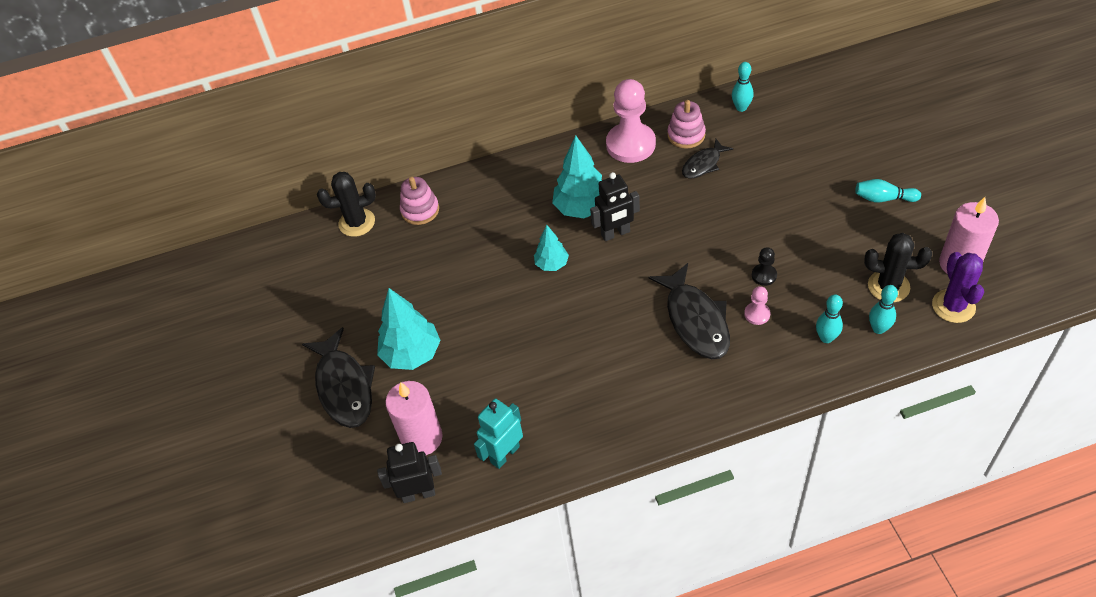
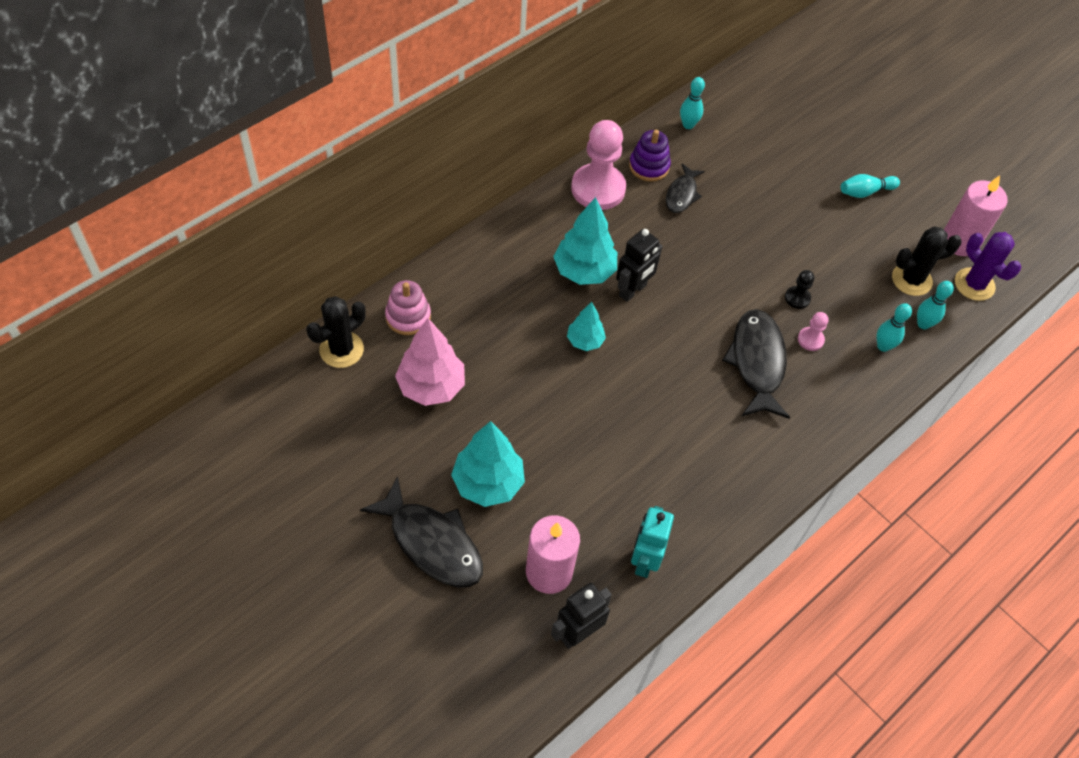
camera: 35 degrees left, 5 degrees up
black fish [648,263,730,359] -> black fish turned 135 degrees counterclockwise [722,309,790,419]
pink stacking toy [667,100,706,149] -> purple stacking toy [629,130,671,182]
none -> pink tree [395,318,465,406]

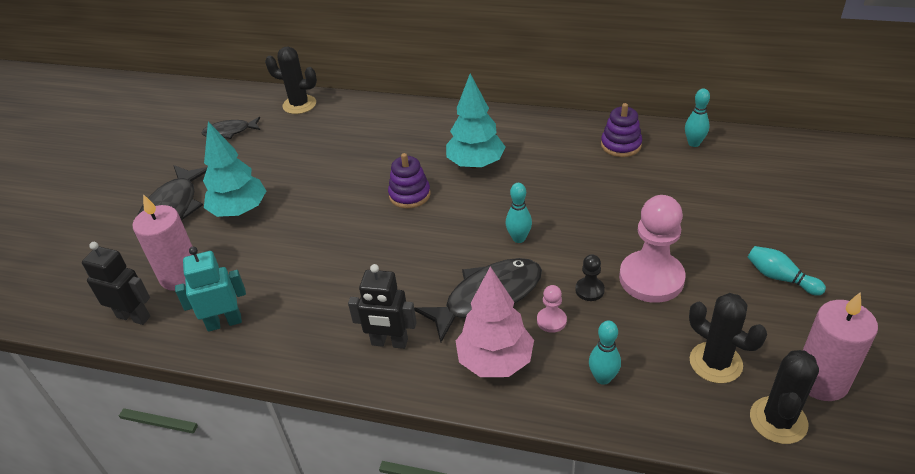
camera: 65 degrees right, 15 degrees down
pink stacking toy [385,280,431,335] -> none
pink tree [395,318,465,406] -> pink tree moved to [456,267,534,377]
turquoise tree [567,302,606,351] -> purple stacking toy [388,153,431,209]
pink pawn [571,120,626,210] -> pink pawn moved to [619,195,686,303]
black robot [616,229,663,302] -> black robot moved to [348,264,417,349]
black fish [666,164,705,213] -> black fish moved to [201,117,260,139]
turquoise bowling pin [917,281,954,329] -> turquoise bowling pin moved to [506,183,532,243]
purple cactus [955,232,1021,301] -> black cactus [750,350,819,444]

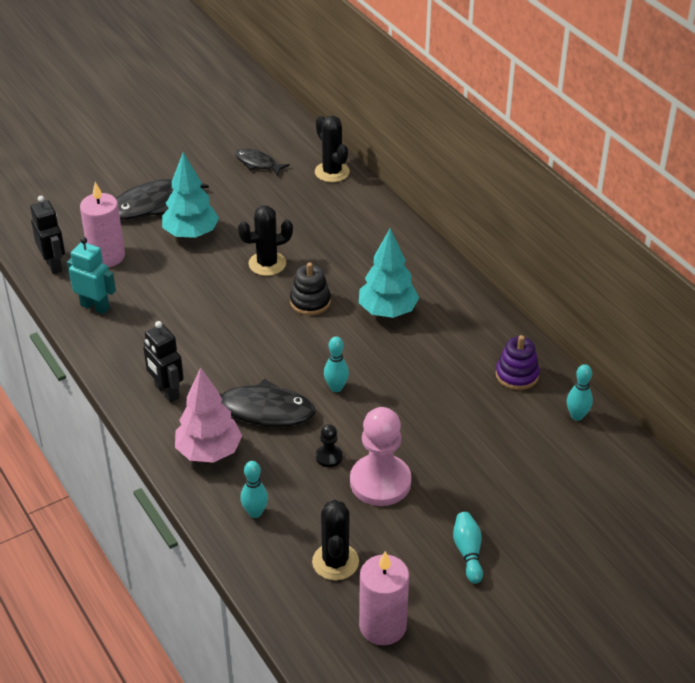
camera: 40 degrees right, 0 degrees up
purple stacking toy [388,153,431,209] -> black stacking toy [290,262,331,315]
pink pawn [537,285,567,333] -> none
black cactus [750,350,819,444] -> black cactus moved to [238,206,293,276]

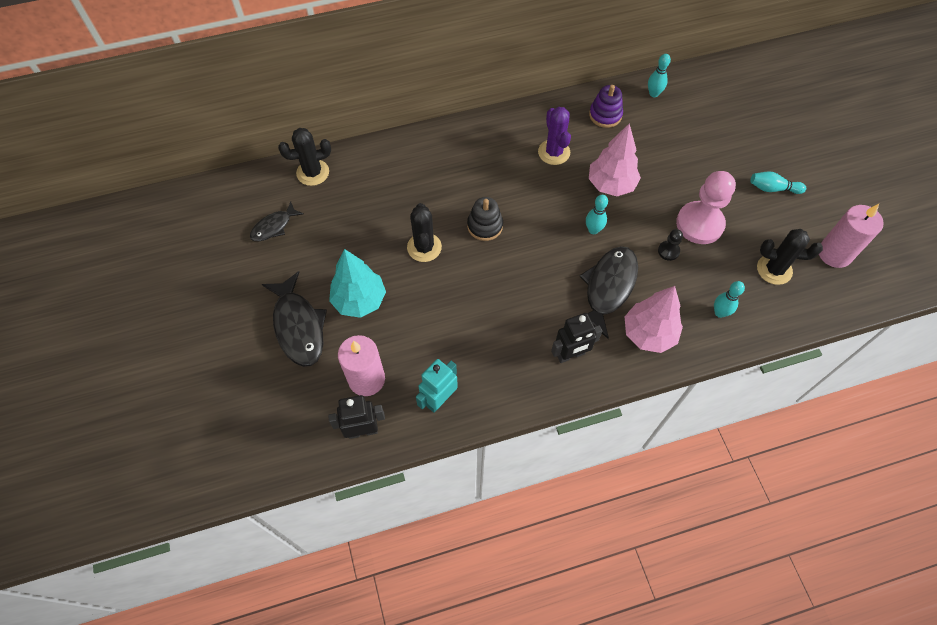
camera: 75 degrees left, 20 degrees up
turquoise tree [359,228,419,318] -> none
none -> purple cactus [538,107,571,165]
none -> pink tree [589,123,641,196]

